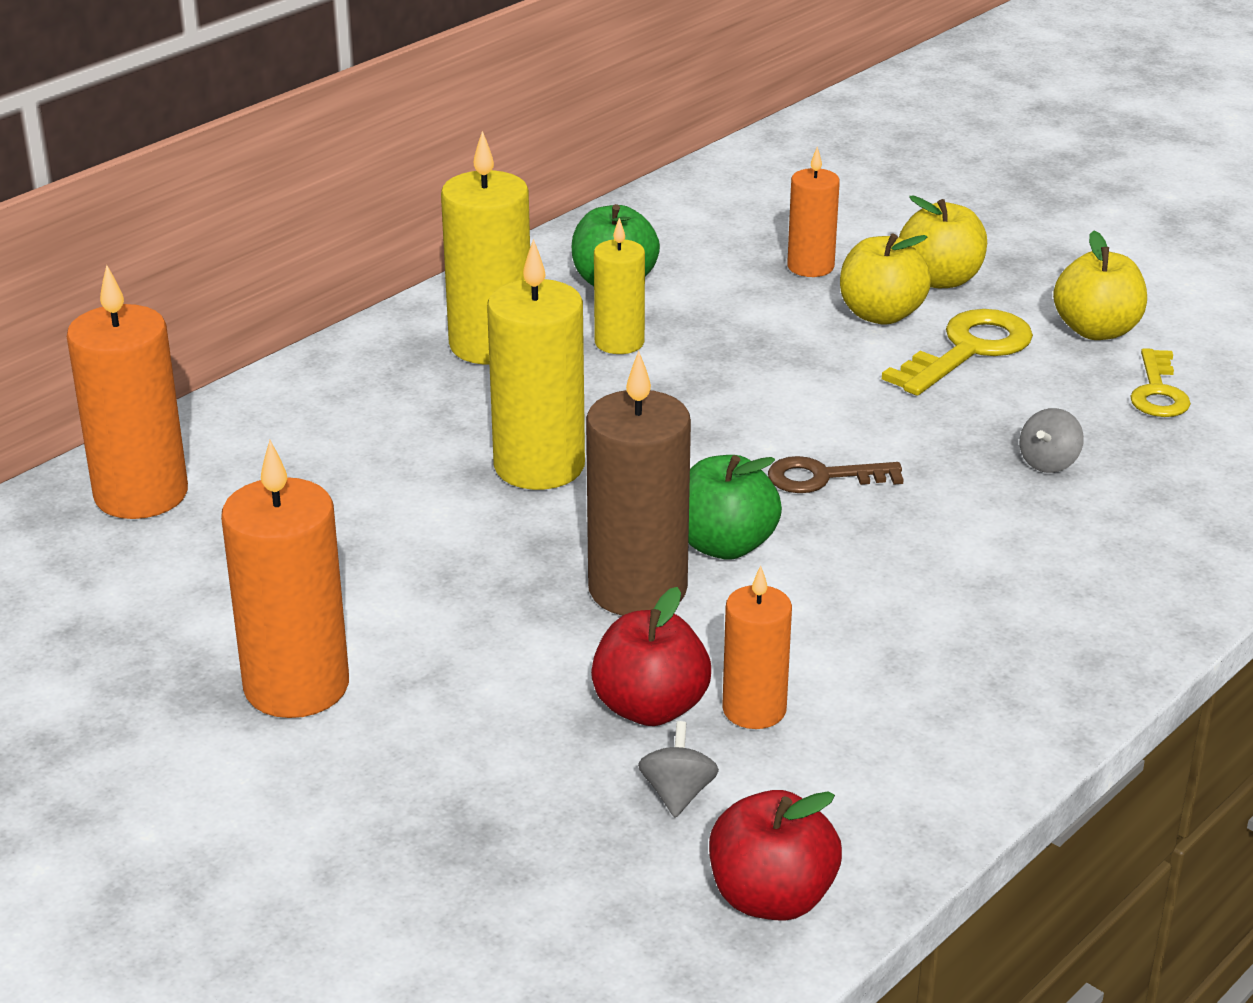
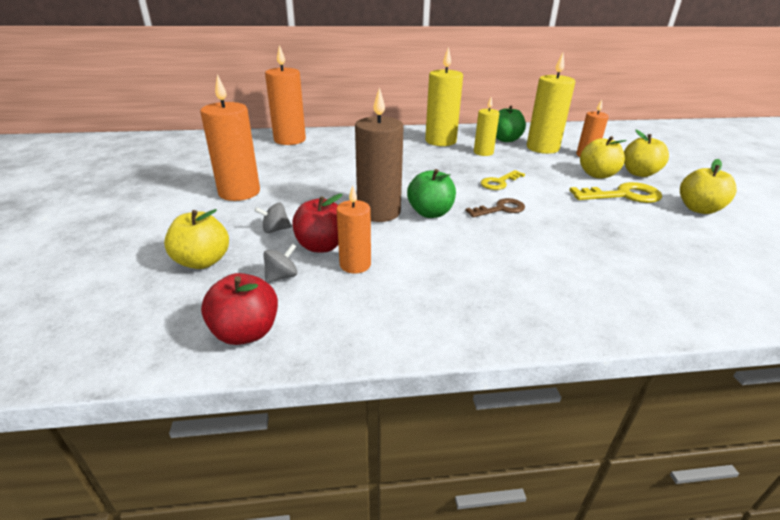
camera: 40 degrees right, 0 degrees up
yellow candle [487,239,585,490] -> yellow candle moved to [527,53,575,154]
brown key [768,456,904,493] -> brown key turned 120 degrees clockwise [466,198,525,217]
grey spinning top [1020,408,1084,473] -> grey spinning top moved to [255,203,292,233]
yellow key [1130,348,1191,417] -> yellow key moved to [481,170,525,190]
none -> yellow apple [164,209,229,269]

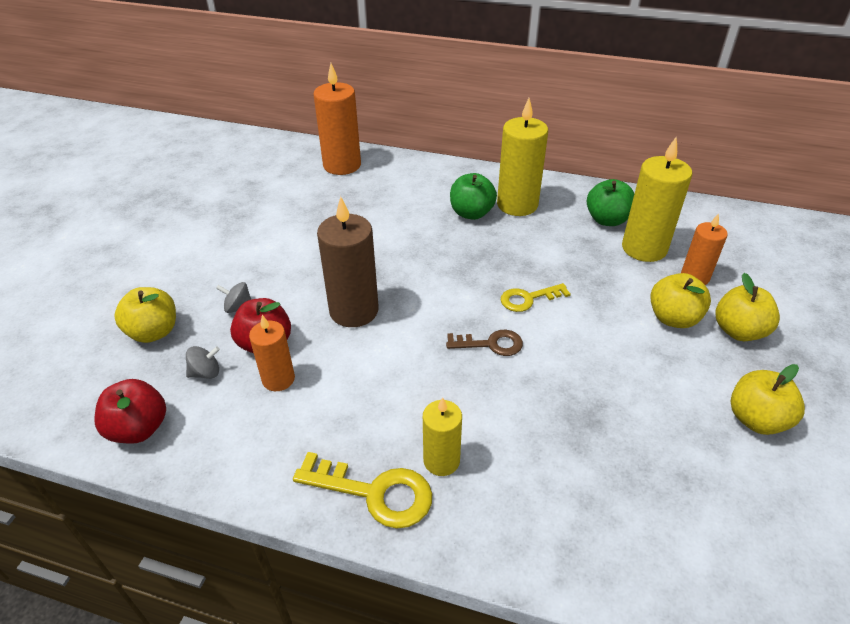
camera: 25 degrees right, 10 degrees up
orange candle [200,74,260,201] -> none
green apple [407,169,456,218] -> green apple moved to [450,173,497,220]
yellow candle [474,98,500,156] -> yellow candle moved to [423,397,462,476]
yellow key [569,182,662,203] -> yellow key moved to [293,452,432,529]

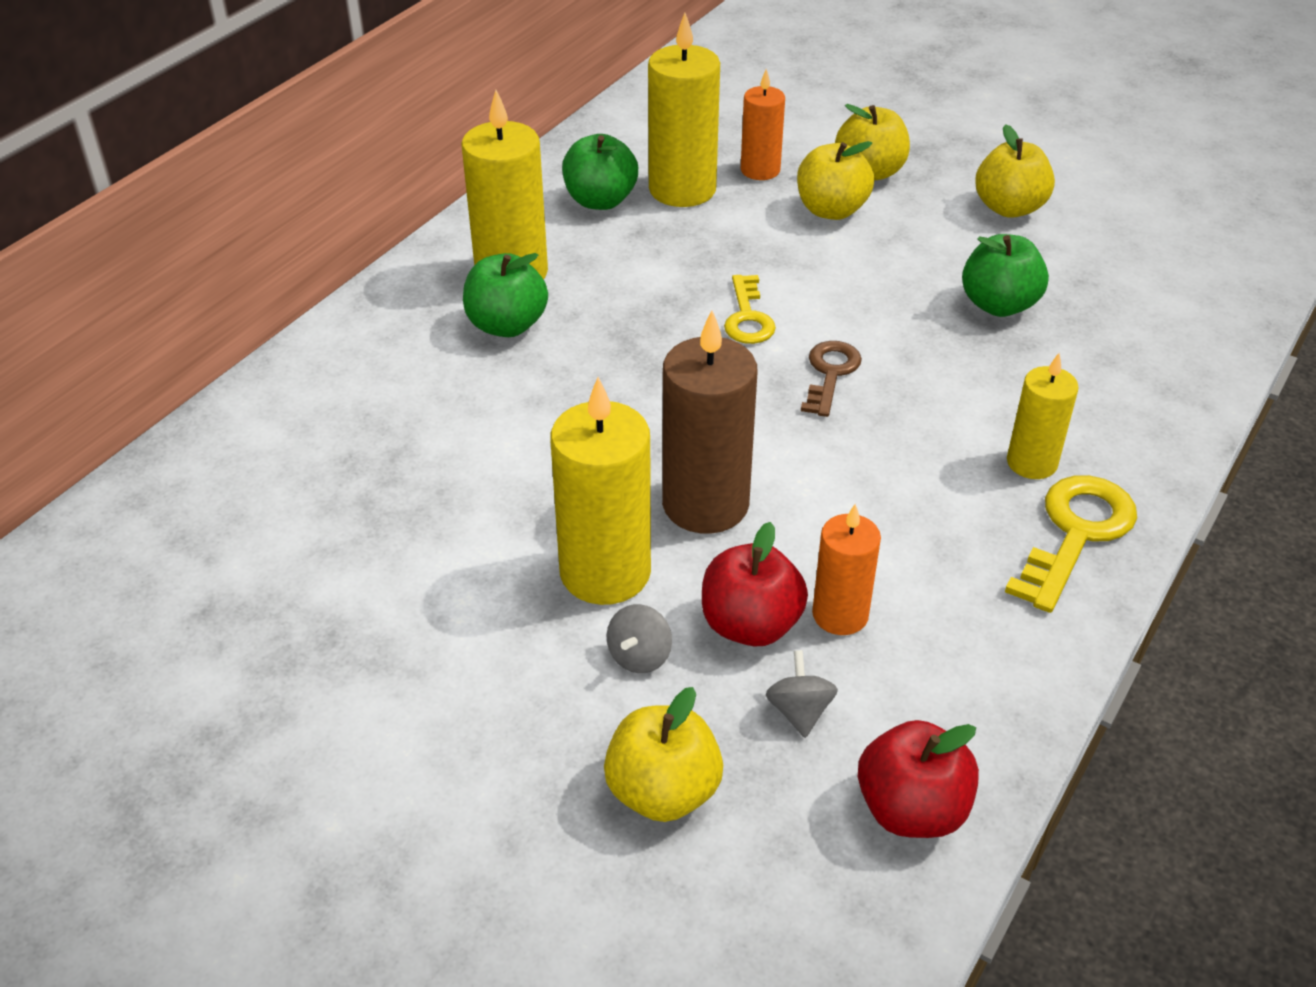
camera: 75 degrees left, 0 degrees up
orange candle [314,63,361,175] -> none
none -> yellow candle [550,377,651,605]
none -> green apple [962,234,1049,317]

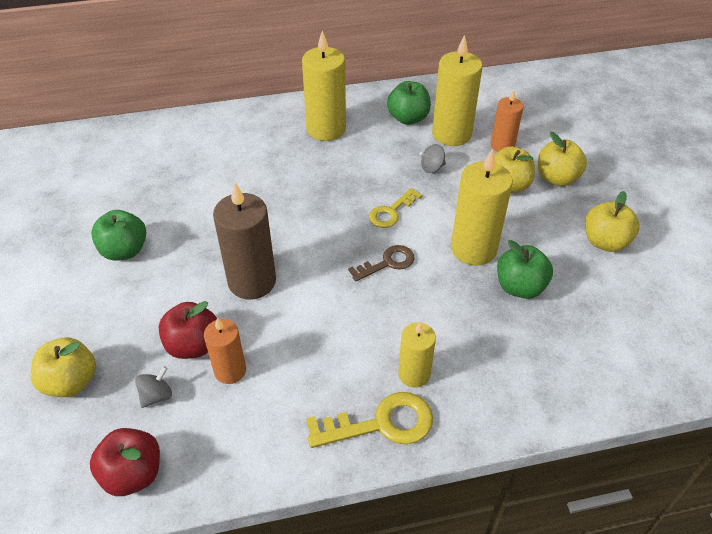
camera: 45 degrees right, 5 degrees up
green apple [463,253,548,337] -> green apple moved to [91,210,146,261]
yellow candle [550,377,651,605] -> yellow candle moved to [451,149,513,266]
grey spinning top [607,604,672,673] -> grey spinning top moved to [420,144,446,173]

